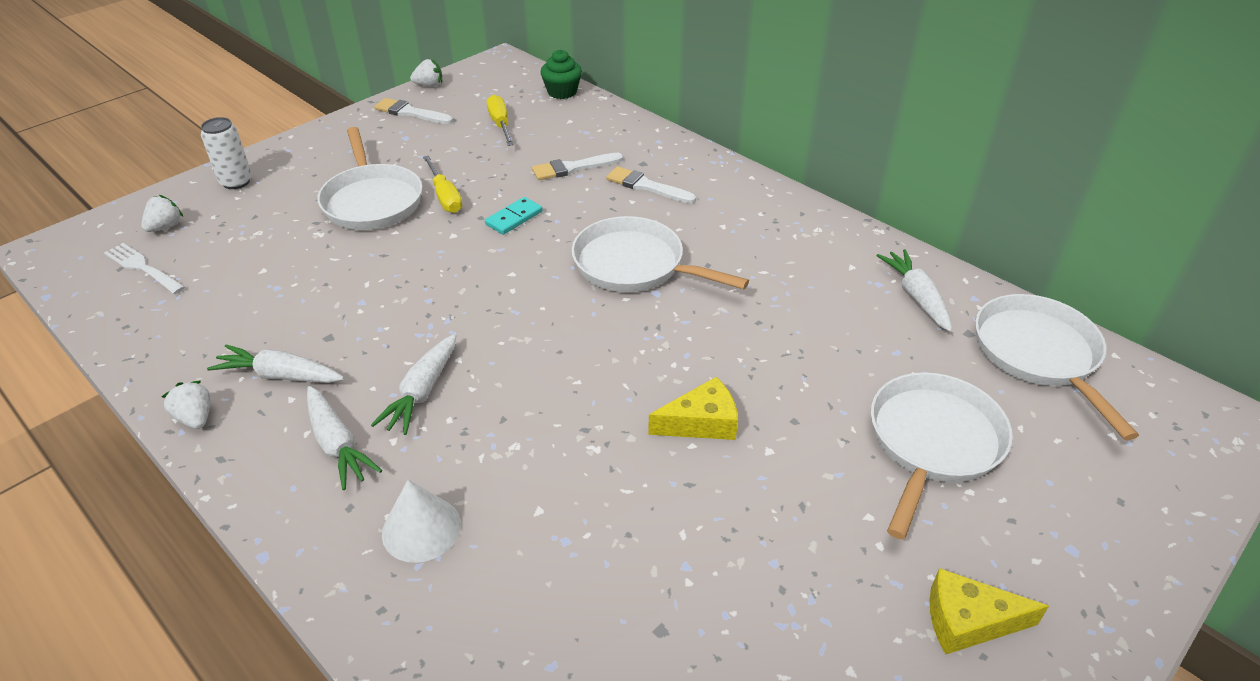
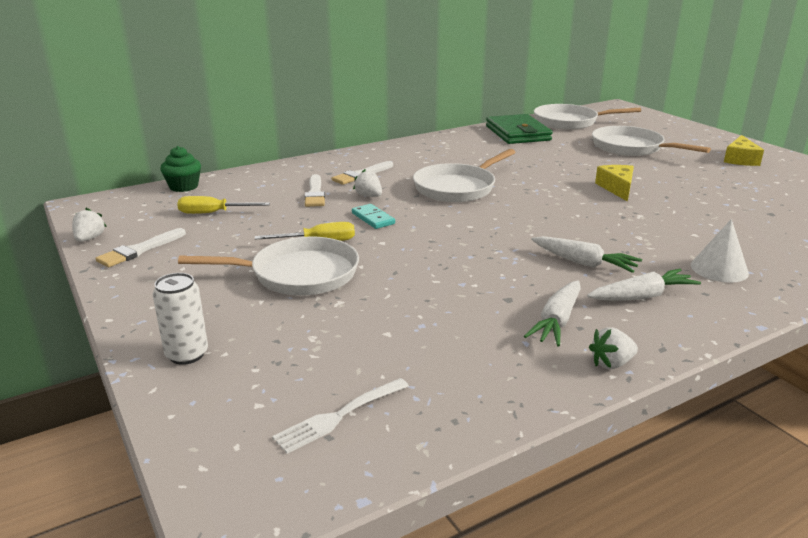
camera: 75 degrees left, 15 degrees down
white strawberry [141,195,183,232] -> white strawberry moved to [353,169,382,197]
white carrot [876,249,952,332] -> green wallet [486,114,553,144]

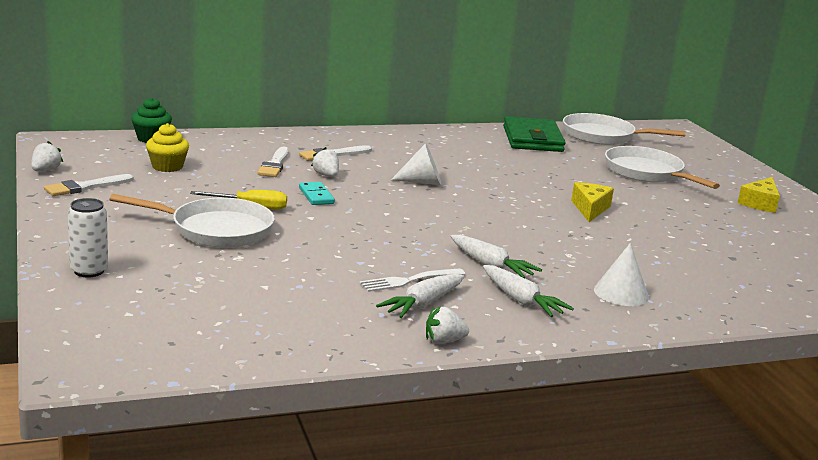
camera: 10 degrees right, 5 degrees down
yellow screwdriver [177,196,270,214] -> yellow cupcake [146,123,189,172]
white fork [272,378,409,454] -> white fork moved to [359,268,465,292]
white pan [413,149,516,202] -> white cone [391,143,441,185]
white carrot [587,269,701,301] -> white carrot turned 60 degrees clockwise [483,265,574,317]

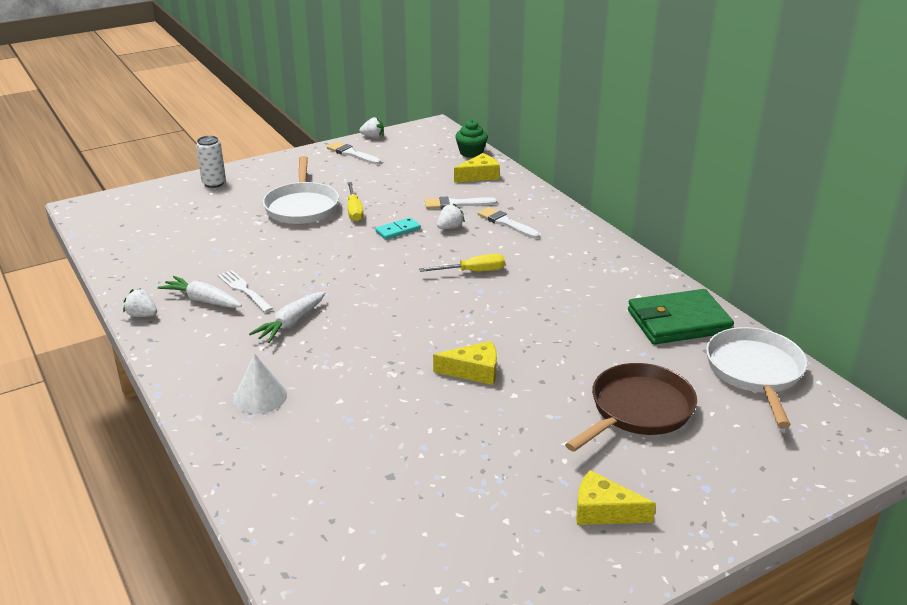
camera: 80 degrees right, 10 degrees up
yellow cupcake [146,123,189,172] -> none
white cone [391,143,441,185] -> yellow screwdriver [419,254,505,272]
white strawberry [426,307,469,344] -> white strawberry turned 45 degrees counterclockwise [123,289,157,317]
white carrot [483,265,574,317] -> none
white pan [605,146,720,189] -> brown pan [565,363,697,452]
none -> yellow cheese [454,153,500,183]

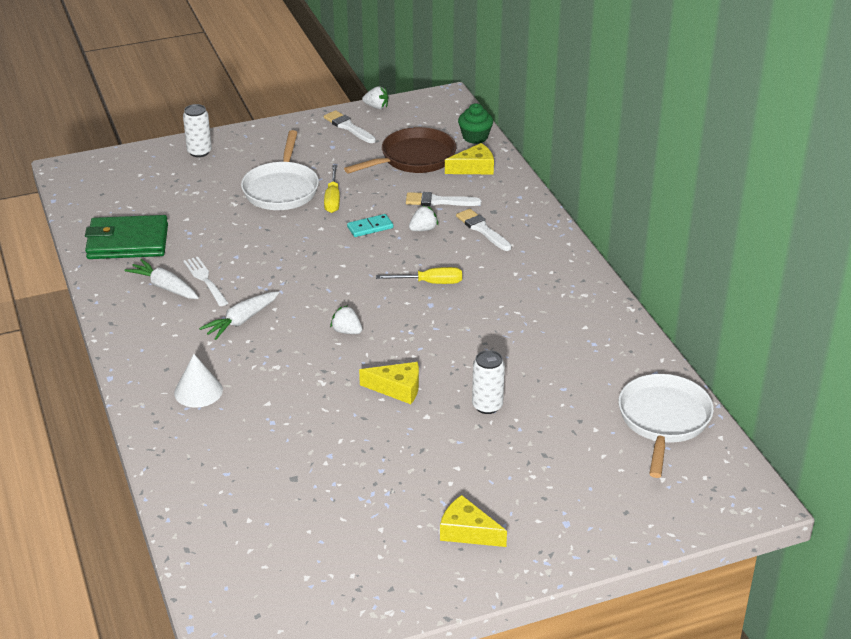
camera: 10 degrees right, 5 degrees up
white strawberry [123,289,157,317] -> white strawberry moved to [330,305,362,334]
brown pan [565,363,697,452] -> brown pan moved to [344,127,456,174]
green wallet [628,289,734,345] -> green wallet moved to [85,215,168,259]
none -> white can [472,350,505,414]

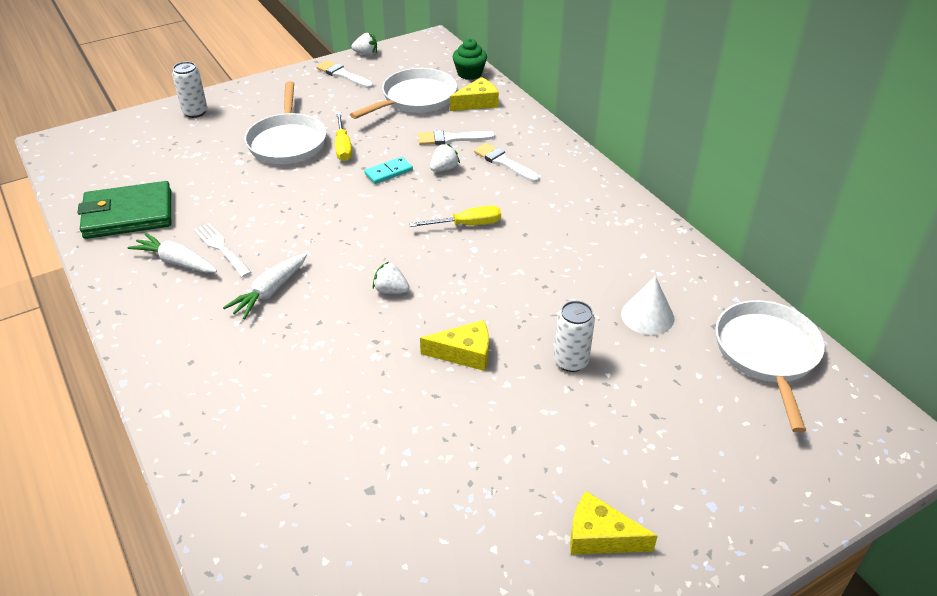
camera: 10 degrees left, 5 degrees up
white cone [174,354,223,408] -> white cone moved to [621,276,674,335]
brown pan [344,127,456,174] -> white pan [350,68,457,119]

